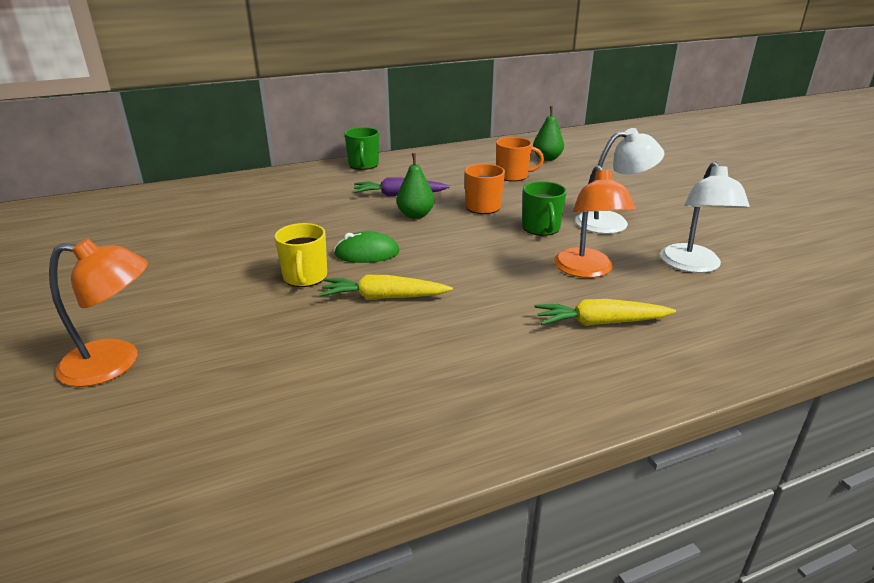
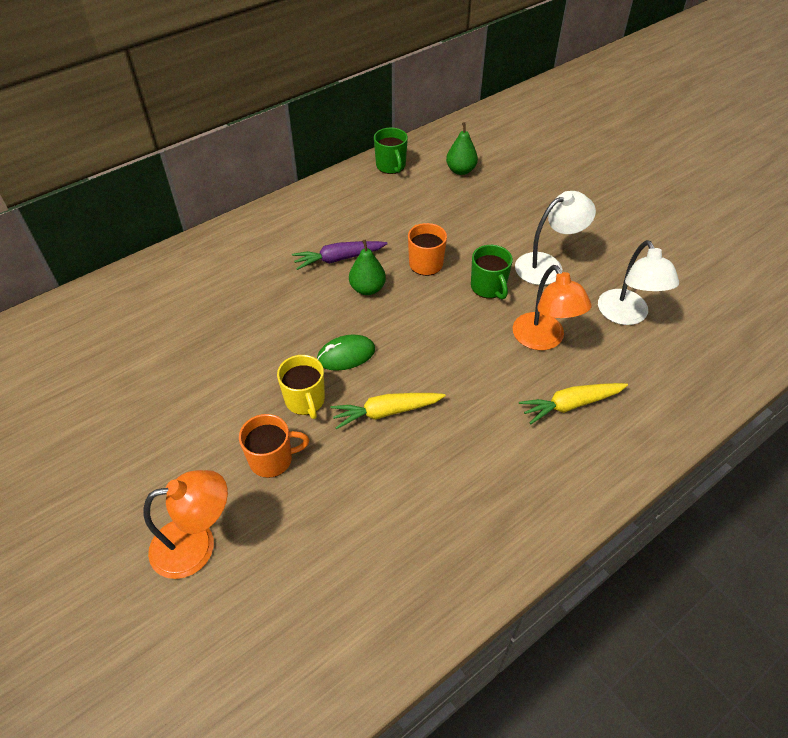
camera: 15 degrees left, 20 degrees up
green mug [344,127,379,170] -> green mug moved to [374,128,408,174]
orange mug [496,137,544,182] -> orange mug moved to [239,414,309,478]

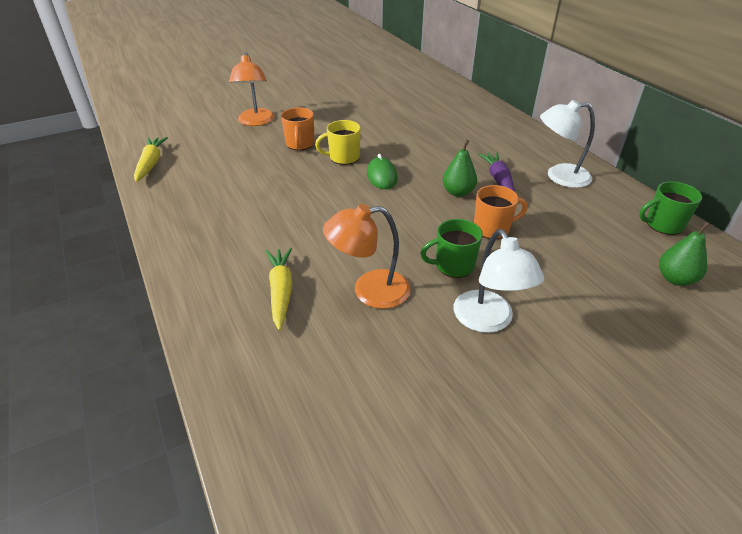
camera: 100 degrees right, 10 degrees down
yellow carrot [330,393,446,429] -> yellow carrot moved to [134,137,168,182]
white lamp [598,240,679,325] -> white lamp moved to [540,100,595,188]

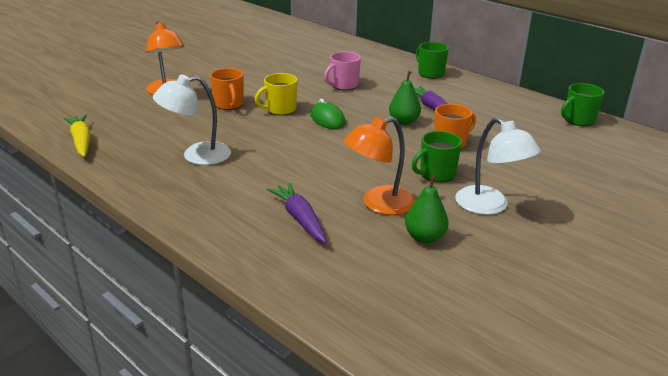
camera: 20 degrees left, 10 degrees down
yellow carrot [265,247,292,331] -> purple carrot [267,183,327,243]
white lamp [540,100,595,188] -> white lamp moved to [153,75,231,165]
green pear [659,222,710,286] -> green pear moved to [405,174,449,244]
none -> pink mug [324,52,361,90]
none -> green mug [416,42,449,79]

